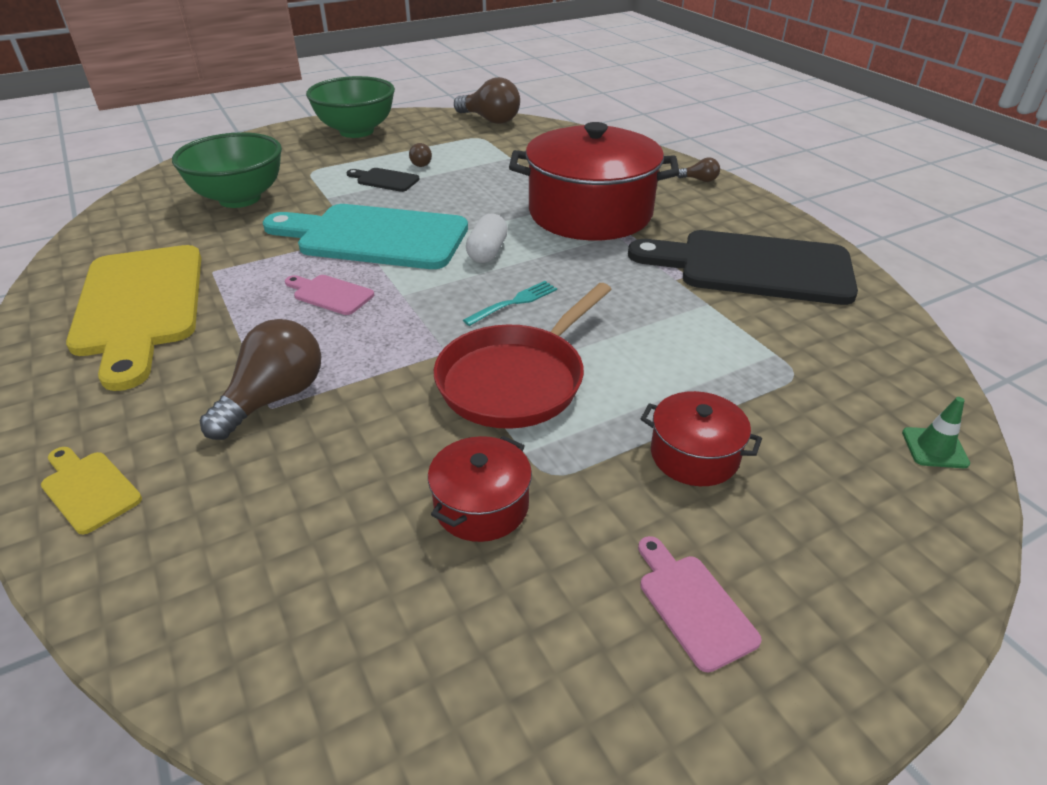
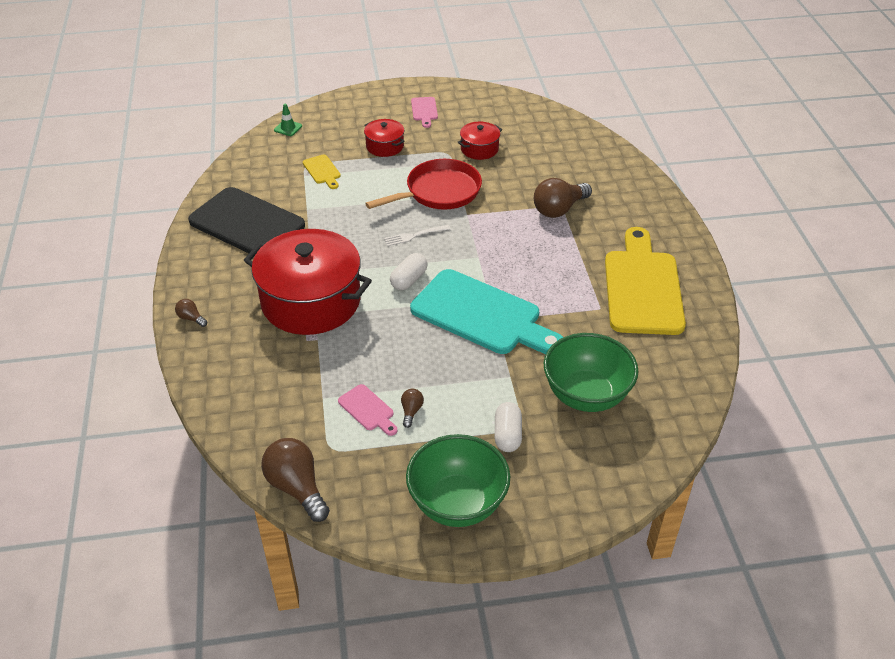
camera: 160 degrees left, 5 degrees up
yellow cutting board [41,447,142,534] -> yellow cutting board moved to [303,154,341,189]
pink cutting board [285,275,374,315] -> pink cutting board moved to [338,384,397,436]
black cutting board [347,168,420,192] -> none
turquoise fork [463,281,557,326] -> white fork [384,225,450,246]
none -> white capsule [495,402,522,452]

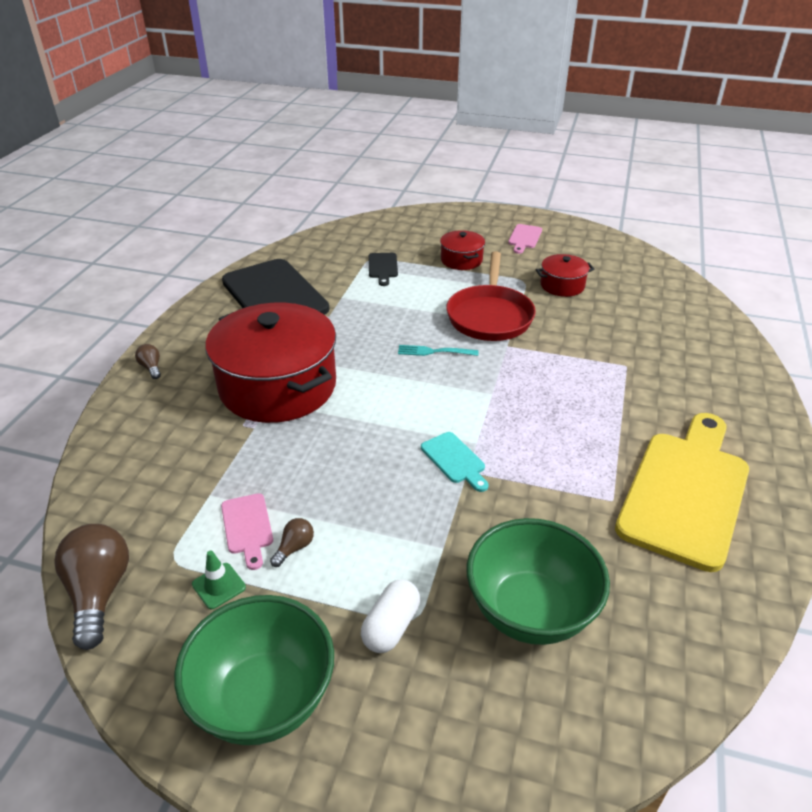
camera: 25 degrees right, 5 degrees down
green traffic cone [274,104,302,136] -> green traffic cone moved to [192,550,246,609]
yellow cutting board [303,154,341,189] -> black cutting board [368,253,398,286]
red pan [365,159,482,210] -> red pan turned 105 degrees clockwise [446,251,536,341]
white fork [384,225,450,246] -> turquoise fork [398,345,479,356]
white capsule [390,253,428,290] -> none
turquoise cutting board [410,269,563,354] -> turquoise cutting board [421,432,489,492], size x0.42
brown light bulb [534,178,592,218] -> none

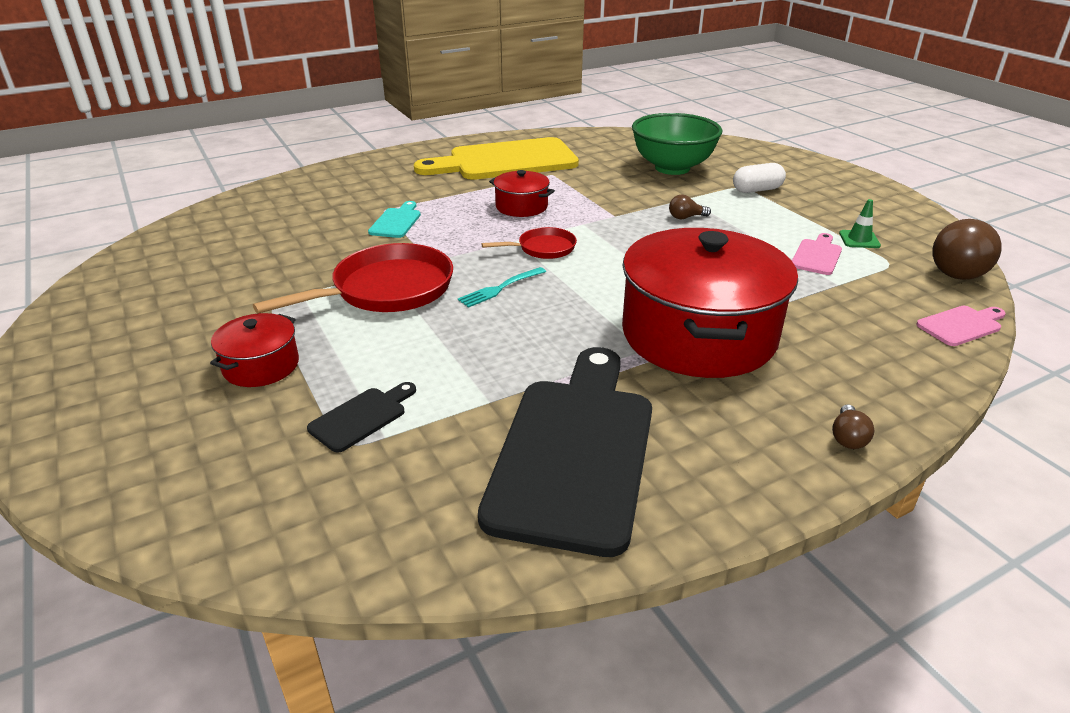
camera: 135 degrees left, 5 degrees down
green bowl [174,595,334,745] -> none
brown light bulb [270,518,314,567] -> brown light bulb moved to [669,194,711,219]
turquoise fork [398,345,479,356] -> turquoise fork turned 90 degrees clockwise [458,267,546,308]
turquoise cutting board [421,432,489,492] -> turquoise cutting board moved to [368,201,421,238]
pink cutting board [508,224,542,254] -> pink cutting board moved to [916,306,1006,346]
red pot [536,254,594,297] -> red pot moved to [489,170,555,217]
none -> red pan [482,227,577,259]

